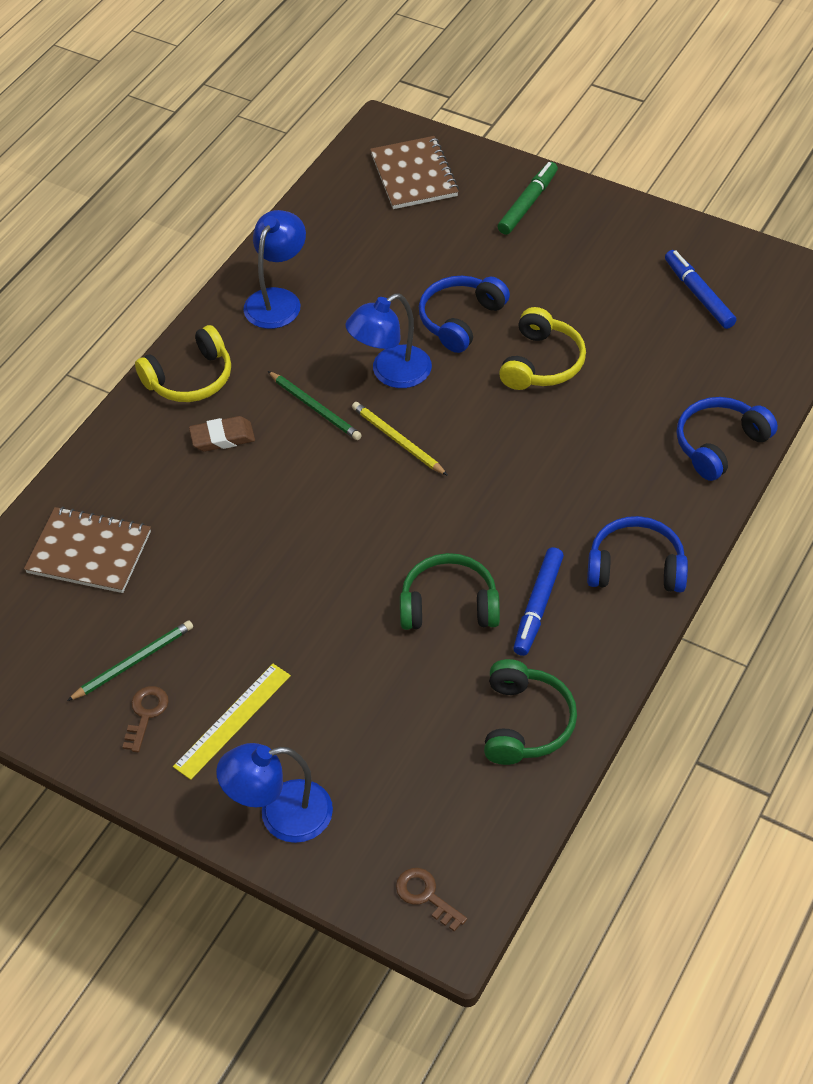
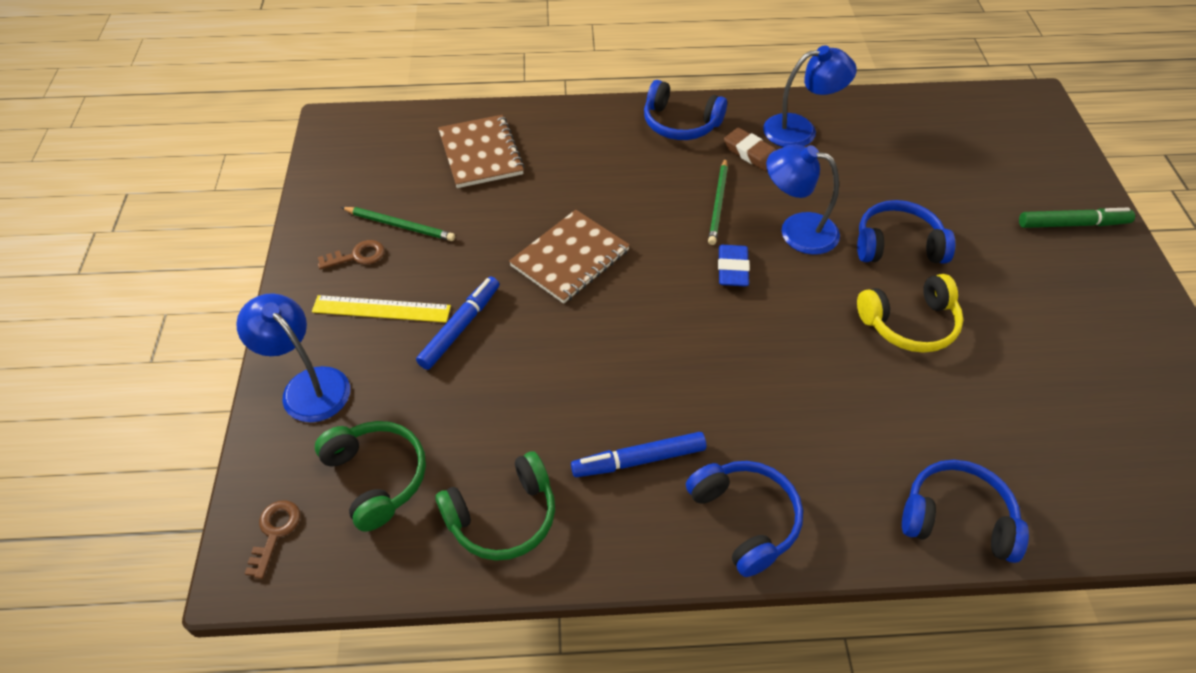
camera: 55 degrees right, 0 degrees up
yellow headphones [135,325,231,402] -> blue headphones [644,80,727,140]
brown eraser [189,416,255,452] -> brown eraser moved to [724,128,776,171]
yellow pencil [352,402,448,476] -> blue eraser [718,245,750,286]
brown notebook [370,136,459,209] -> brown notebook moved to [509,210,630,304]
green headphones [400,553,500,630] -> green headphones moved to [315,421,426,531]
blue marker [665,250,736,329] -> blue marker moved to [416,277,499,370]

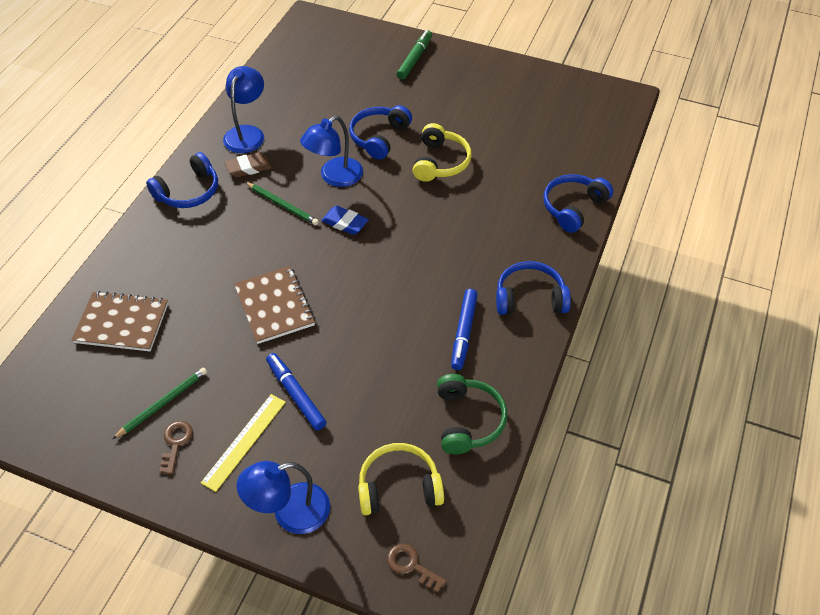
camera: 65 degrees left, 0 degrees up
green headphones [315,421,426,531] -> yellow headphones [358,443,444,515]

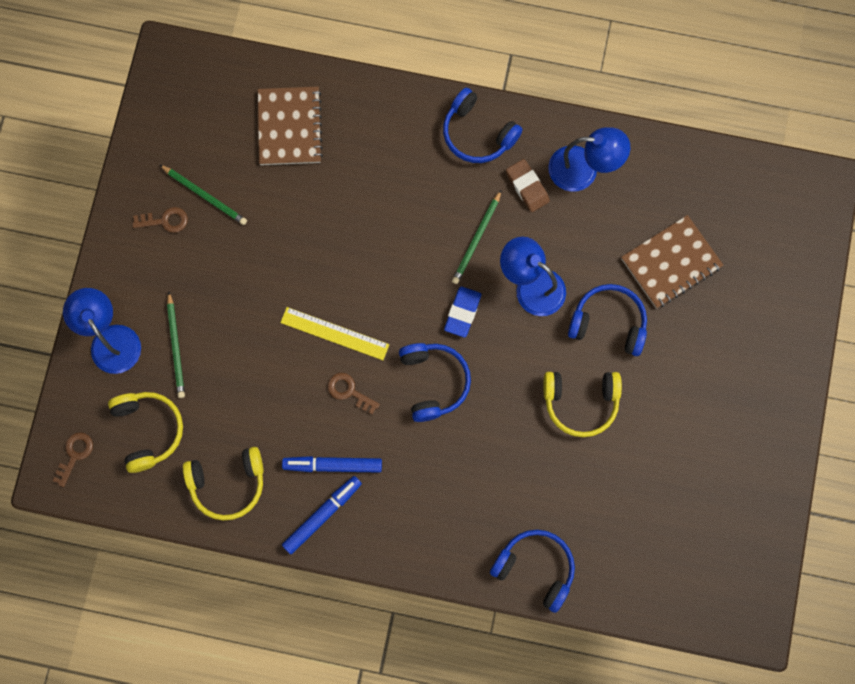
camera: 80 degrees right, 25 degrees up
yellow ruler [201,394,286,492] -> yellow ruler moved to [280,307,389,360]
brown notebook [234,266,315,344] -> brown notebook moved to [621,215,723,308]
blue marker [266,353,326,430] -> blue marker moved to [282,476,362,554]
green marker [397,30,432,79] -> none
green headphones [437,374,507,454] -> yellow headphones [183,447,263,520]
blue headphones [496,261,571,315] -> blue headphones moved to [399,343,471,422]
none -> green pencil [167,292,185,398]
none -> brown key [328,373,380,414]

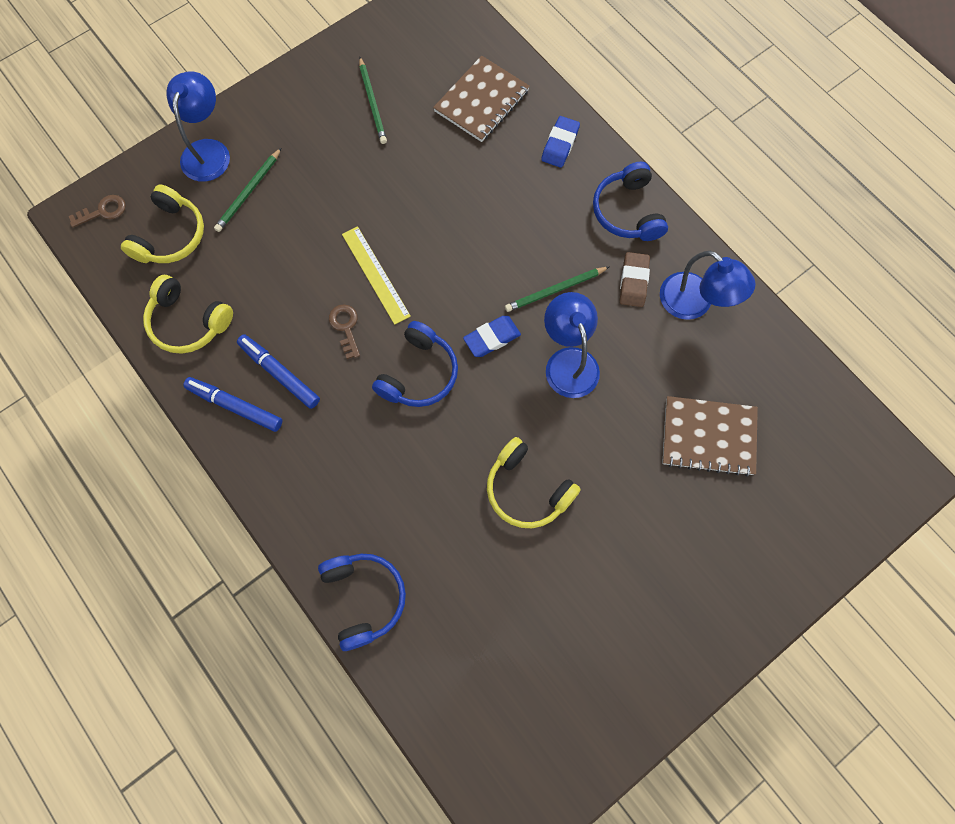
camera: 40 degrees right, 5 degrees down
brown key [132,207,188,233] -> none
blue marker [282,476,362,554] -> blue marker turned 150 degrees counterclockwise [183,377,282,432]
blue headphones [568,284,647,356] -> none
none -> blue eraser [541,116,580,168]

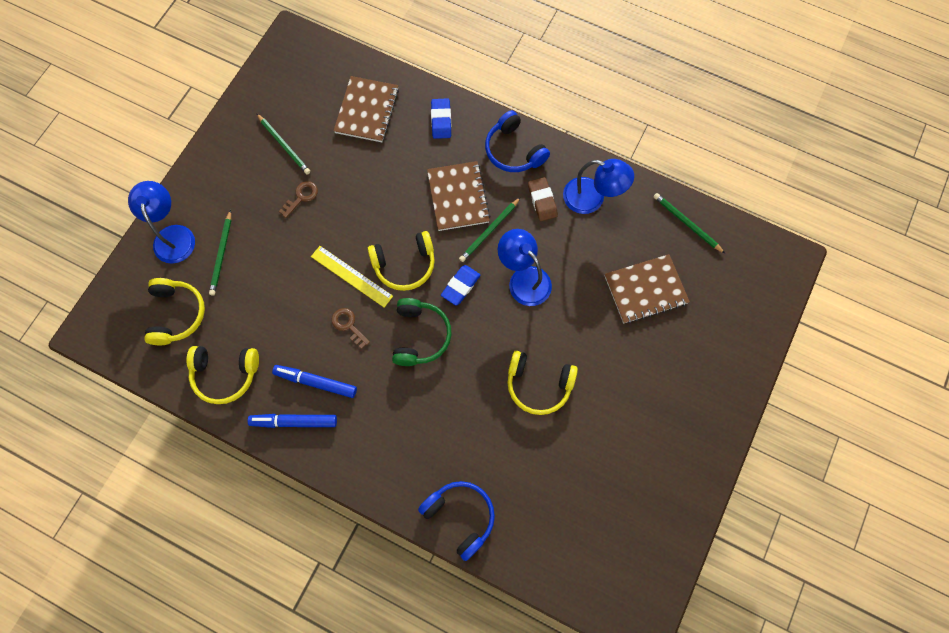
camera: 25 degrees left, 0 degrees up
brown key [69,195,126,228] -> brown key moved to [279,181,318,218]
blue headphones [372,321,458,407] -> green headphones [392,298,452,366]
none -> yellow headphones [368,231,435,291]
none -> brown notebook [427,161,491,231]
none -> green pencil [654,193,725,254]

